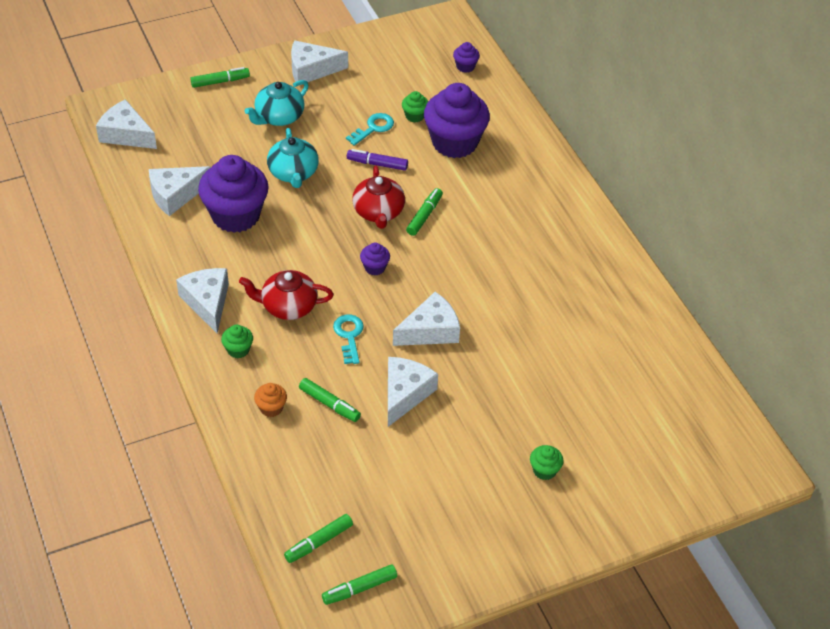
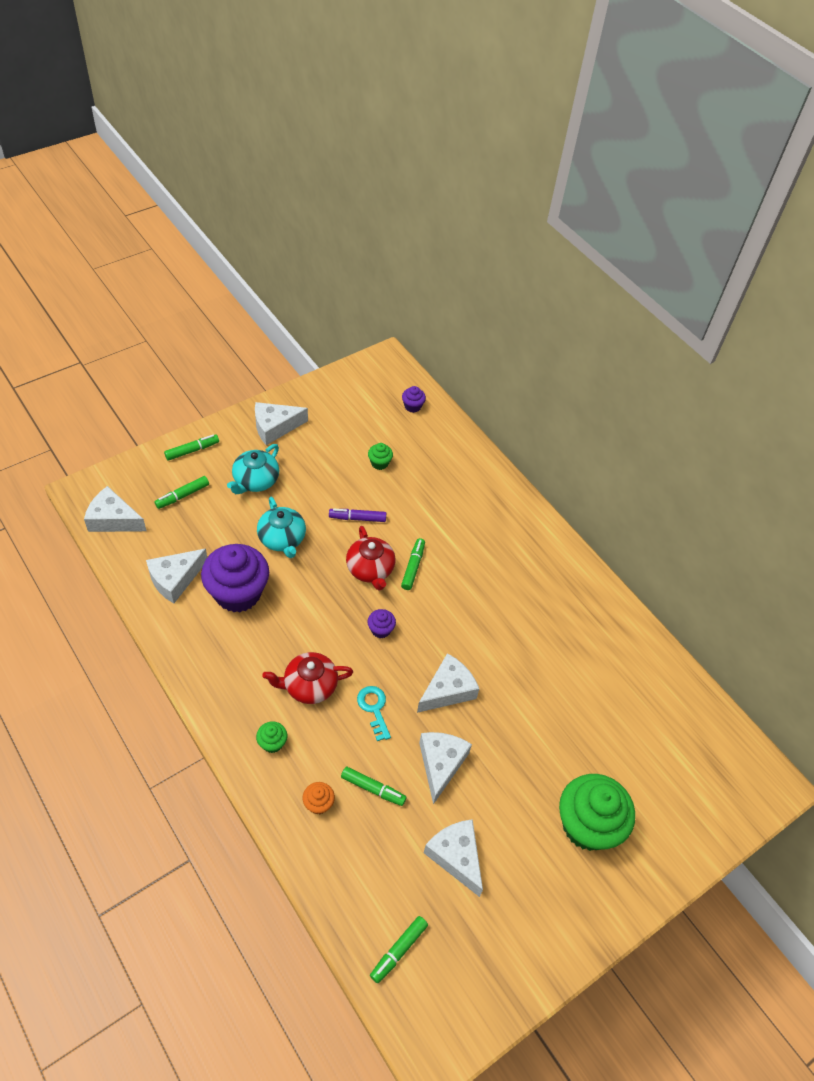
camera: 15 degrees left, 5 degrees up
white cheese [176,268,229,333] -> white cheese moved to [424,819,483,897]
green marker [322,565,397,605] -> green marker moved to [155,476,209,509]
turquoise key [346,113,394,146] -> none
purple cupcake [424,83,490,158] -> none
green cupcake [530,445,564,480] -> green cupcake [559,774,635,851], size x2.35

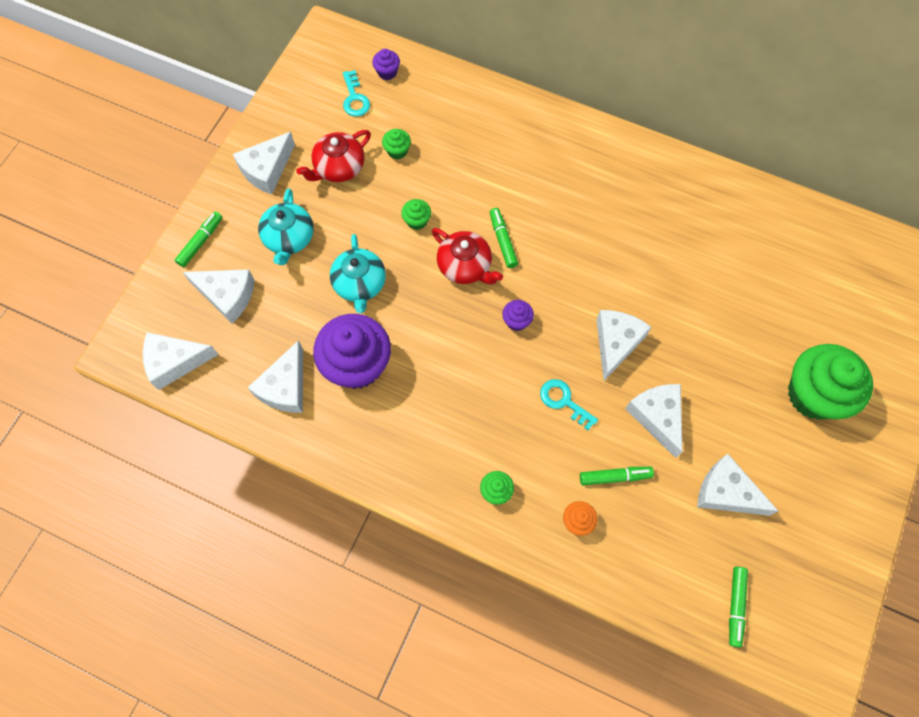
camera: 25 degrees left, 15 degrees up
green marker [155,476,209,509] -> white cheese [183,269,255,324]
turquoise teapot [257,497,306,558] -> turquoise teapot turned 45 degrees clockwise [330,234,386,313]
red teapot [262,652,353,704] -> red teapot moved to [296,130,371,182]
purple marker [329,509,386,522] -> green cupcake [401,199,431,230]
none -> turquoise key [343,70,370,117]

